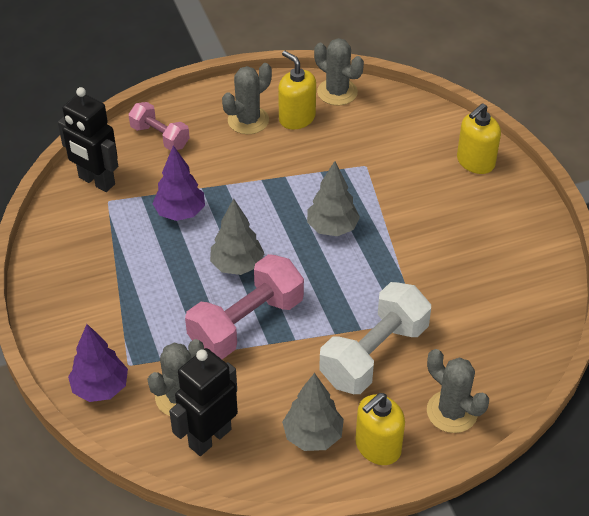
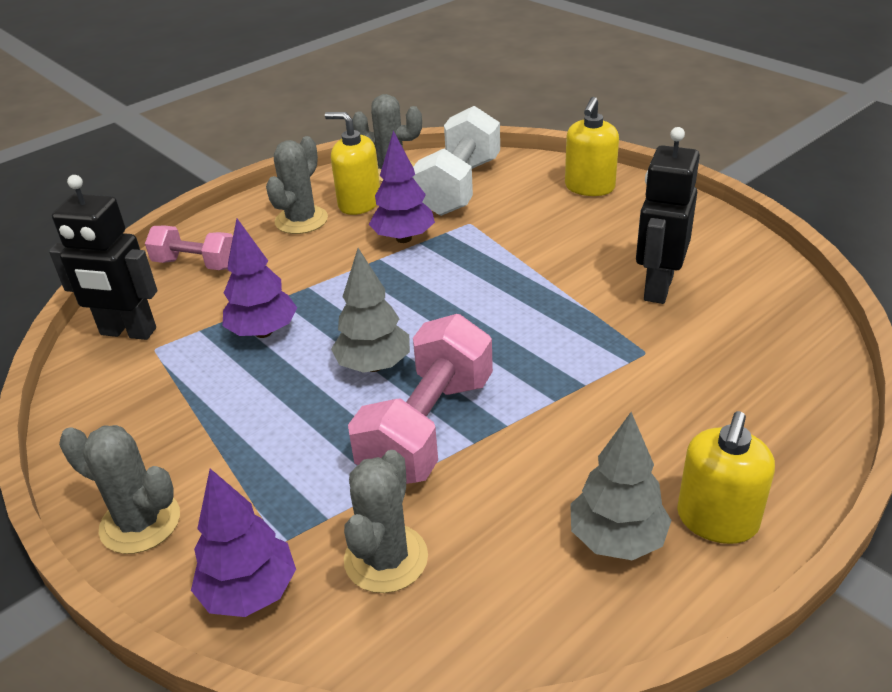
camera: 20 degrees left, 10 degrees down
black robot [169,348,238,456] -> black robot moved to [636,127,700,304]
grey tree [307,161,360,236] -> none
white dumbbell [319,282,431,394] -> white dumbbell moved to [413,106,500,216]
grey cactus [427,349,489,433] -> grey cactus moved to [59,425,180,554]
none -> purple tree [369,131,435,243]

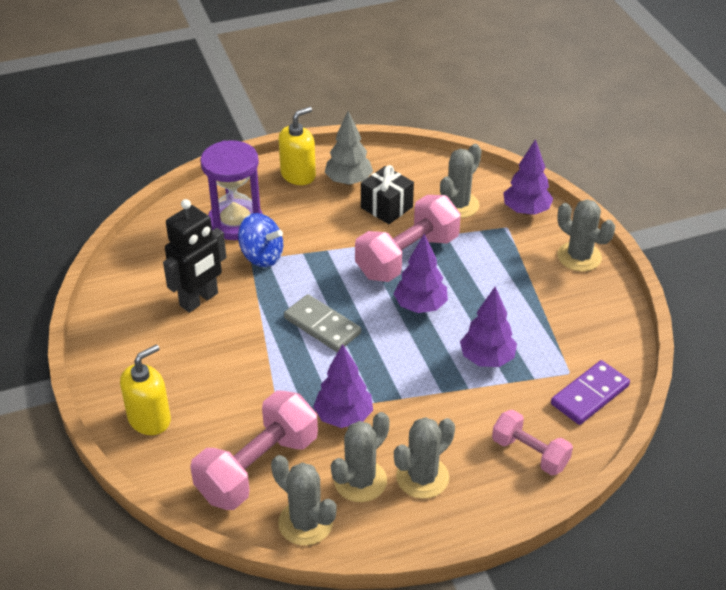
camera: 160 degrees left, 5 degrees up
black robot [49,175,157,340] -> purple domino [551,360,630,425]
yellow soap dispenser [325,112,380,215] -> grey cactus [331,412,390,502]
grey tree [331,248,410,373] -> purple tree [394,234,448,313]
white dumbbell [413,106,500,216] -> pink dumbbell [190,391,318,510]
none -> purple hourglass [200,140,263,240]
none -> blue spinning top [238,213,283,267]
none -> grey domino [284,294,361,352]
none -> black gift [361,165,414,224]

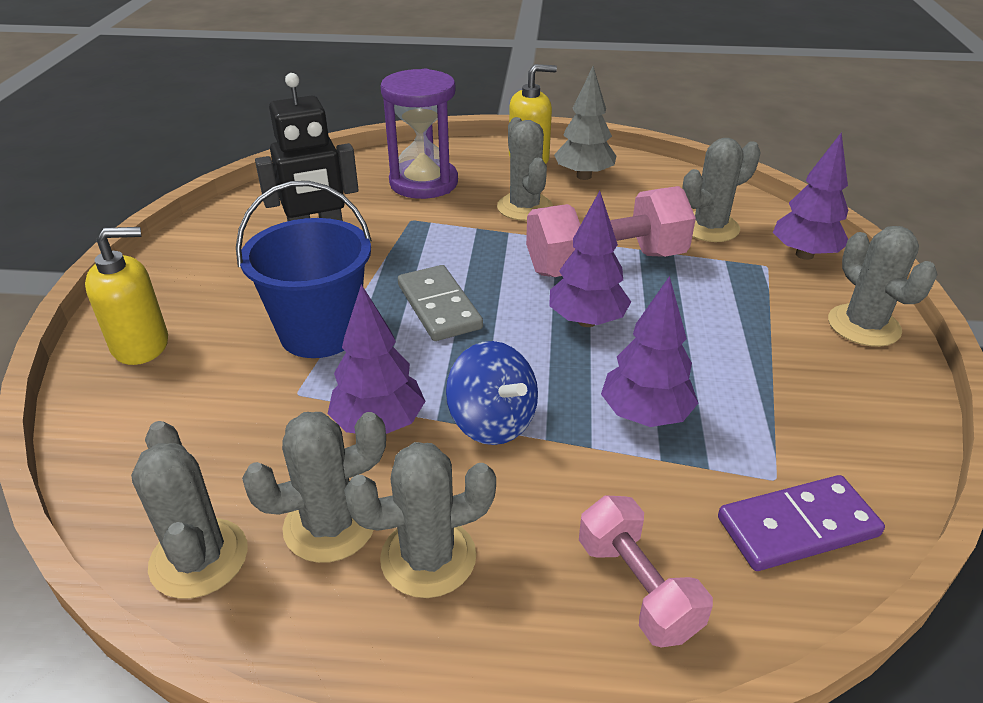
camera: 25 degrees right, 5 degrees down
pink dumbbell [190,391,318,510] -> none
blue spinning top [238,213,283,267] -> blue spinning top moved to [446,341,538,445]
black gift [361,165,414,224] -> none
none -> blue bucket [236,181,372,358]
none -> grey cactus [497,117,553,221]

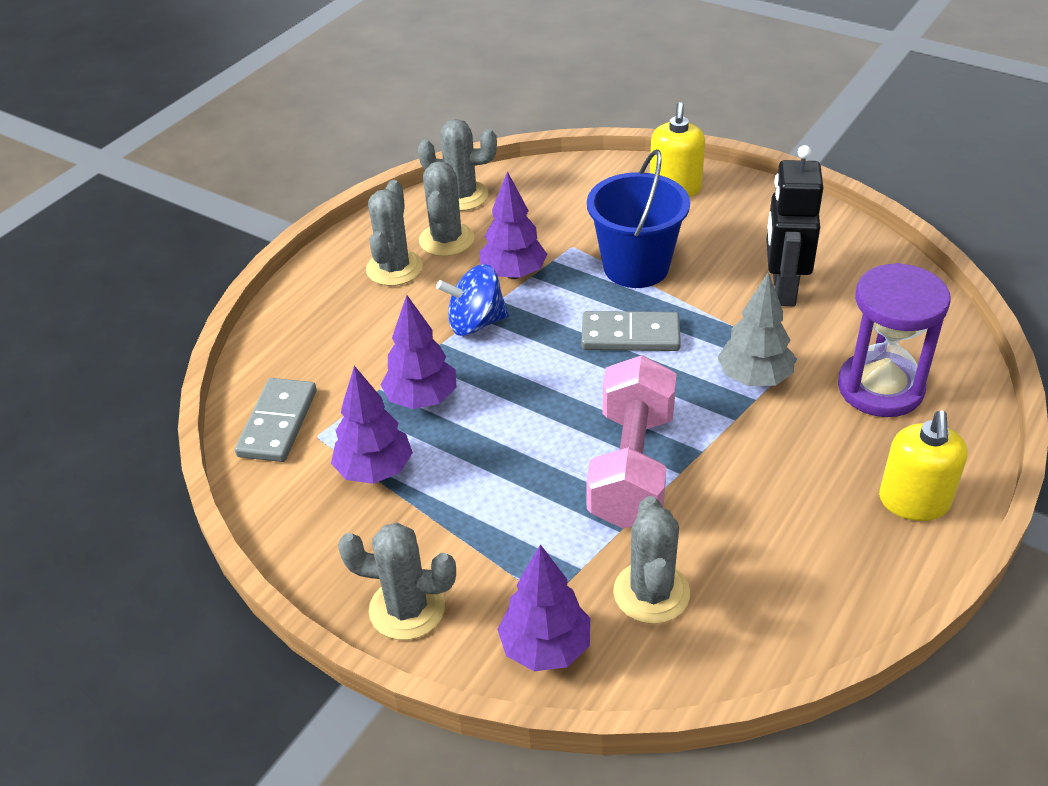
camera: 120 degrees right, 5 degrees up
grey cactus [497,117,553,221] -> none
purple tree [549,191,631,327] -> purple tree moved to [331,366,413,484]
grey tree [554,66,616,180] -> grey tree moved to [718,272,794,386]
pink dumbbell [579,495,713,647] -> none
purple domino [718,475,885,571] -> grey domino [235,378,317,462]

